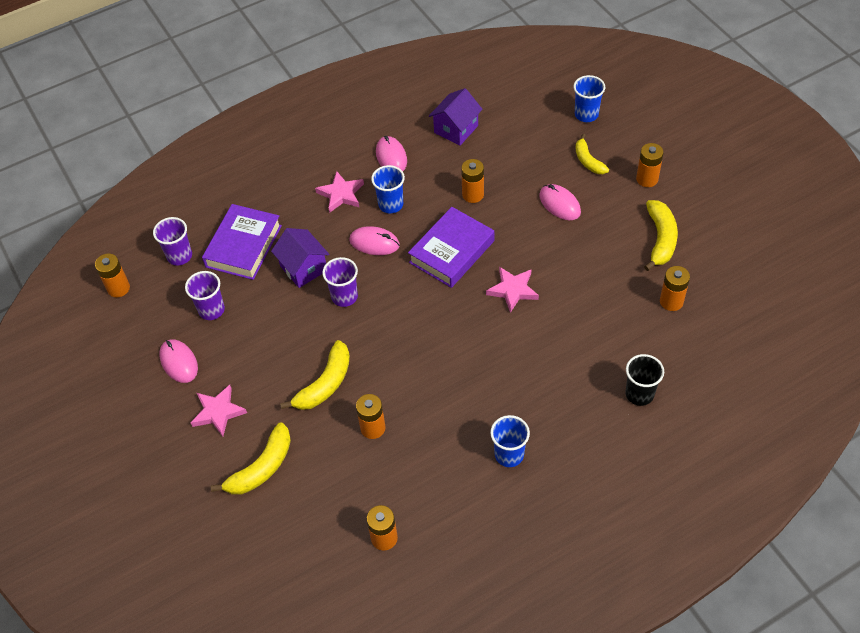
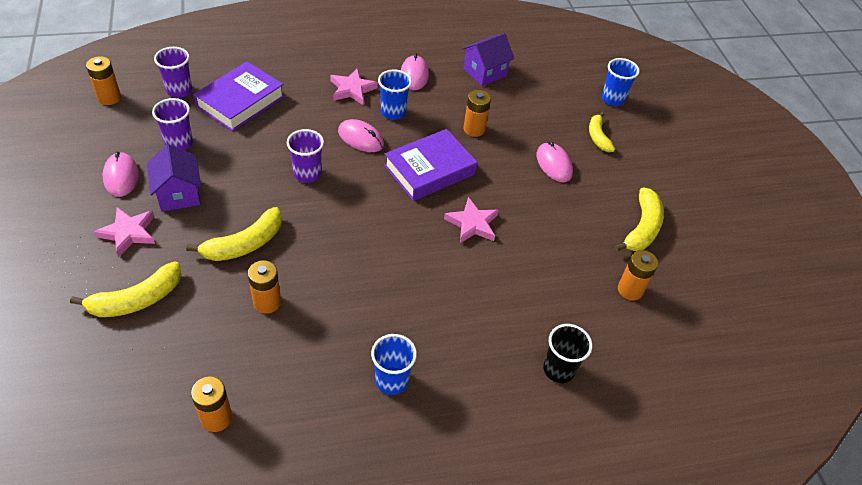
camera: 10 degrees right, 5 degrees down
purple house [271,228,329,288] -> purple house moved to [147,144,201,211]
orange battery [636,143,664,187] -> none

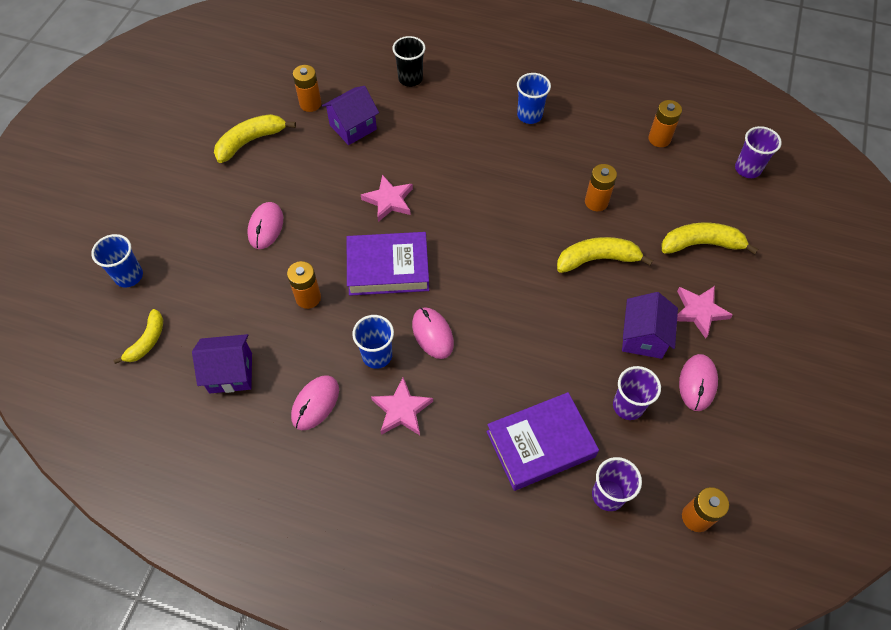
camera: 145 degrees left, 10 degrees up
purple cup [287,129,324,183] -> purple cup moved to [735,126,782,178]
yellow banana [589,112,615,152] -> yellow banana moved to [113,309,163,364]
none -> purple house [322,86,379,145]

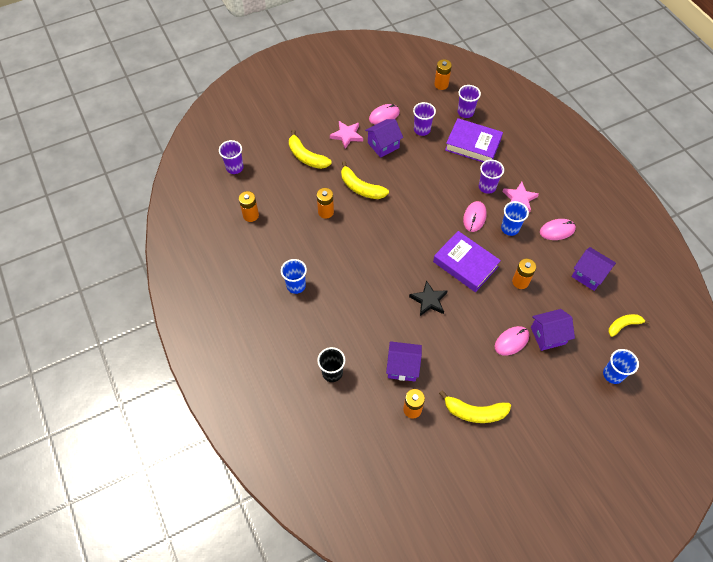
camera: 135 degrees left, 0 degrees up
pink star [361,175,413,222] -> black star [409,280,447,316]
none -> purple cup [479,160,504,194]
none -> purple house [531,309,575,351]

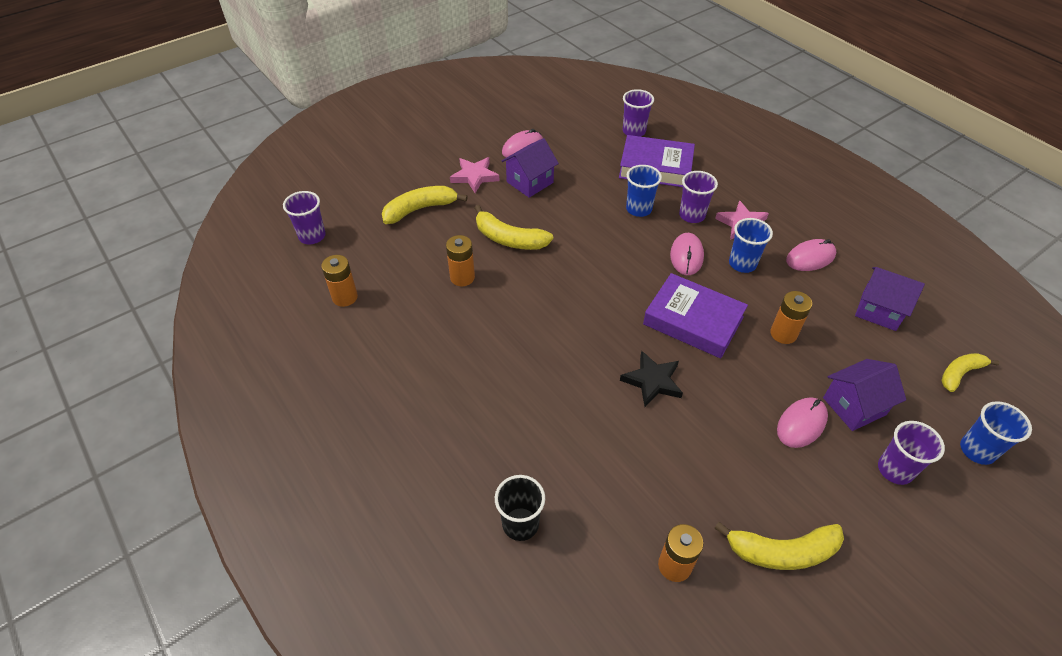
camera: 10 degrees left, 10 degrees down
blue cup [281,259,307,294] -> blue cup moved to [626,165,662,217]
yellow banana [289,130,332,169] -> yellow banana turned 120 degrees clockwise [382,186,468,224]
purple house [386,341,422,381] -> none
purple cup [413,102,436,136] -> purple cup moved to [878,421,945,485]
orange battery [434,59,452,90] -> none

